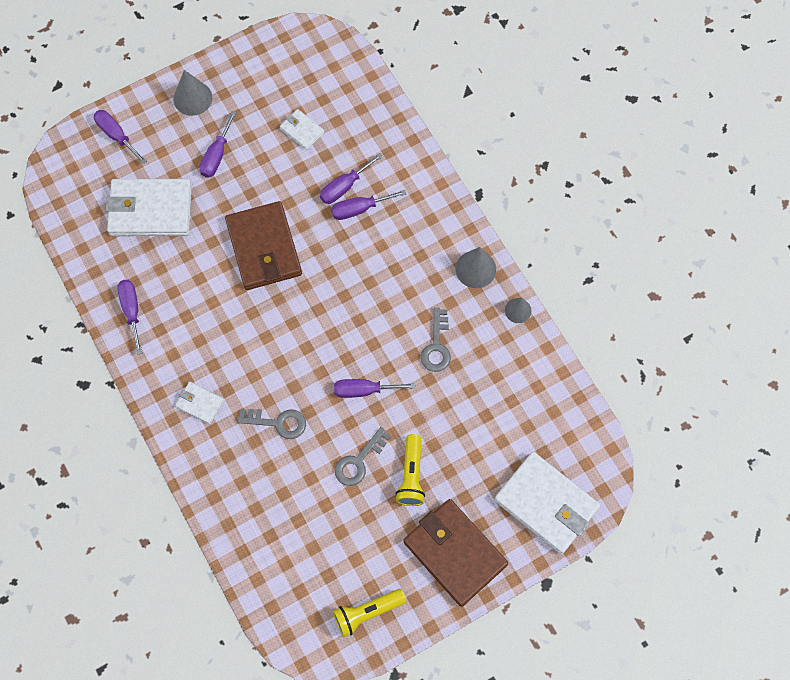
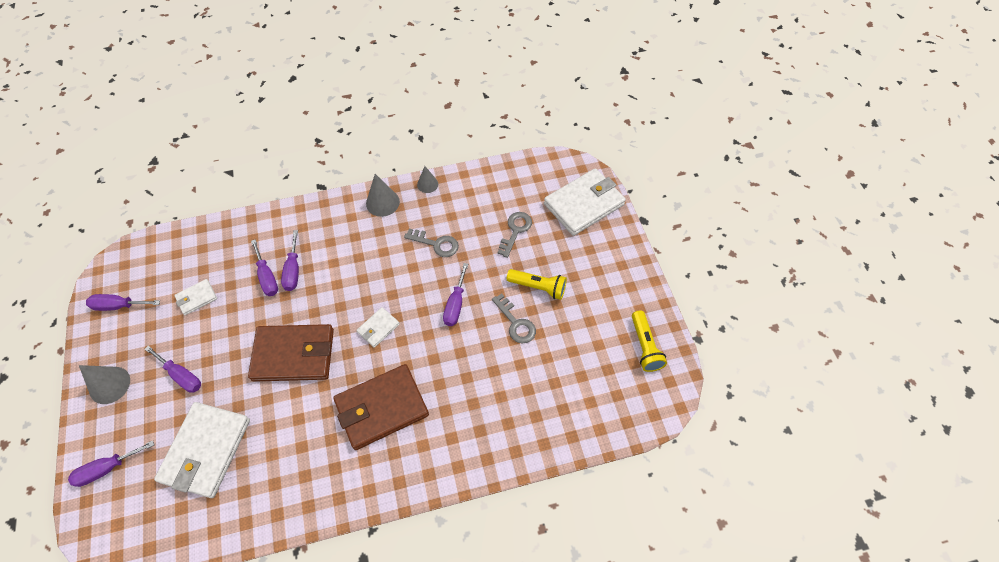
camera: 75 degrees left, 10 degrees down
purple screwdriver [118,280,142,355] -> purple screwdriver moved to [86,294,160,311]
white wallet [175,382,224,424] -> white wallet moved to [356,307,400,348]
grey key [237,409,306,439] -> grey key moved to [498,212,532,258]
brown wallet [404,499,508,607] -> brown wallet moved to [333,364,429,450]

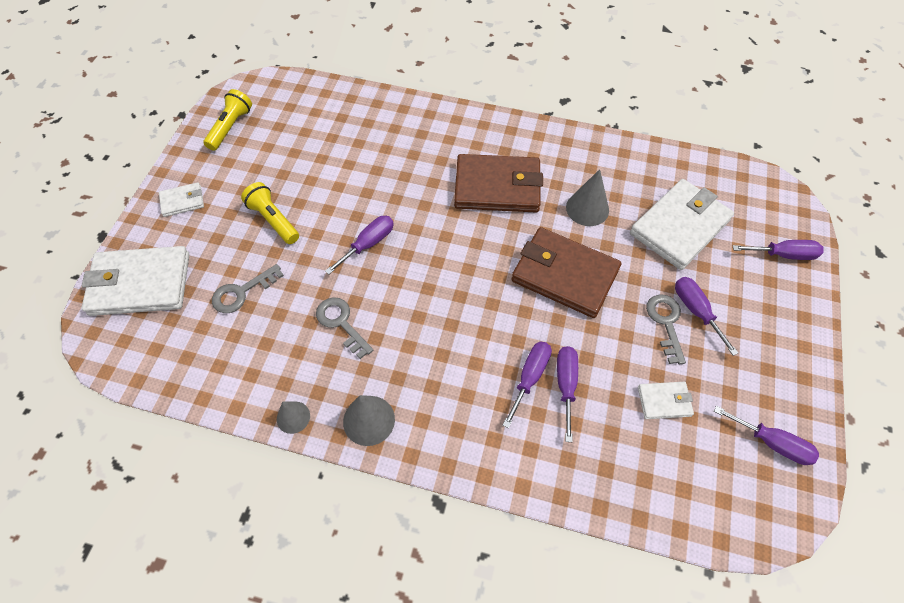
camera: 150 degrees left, 0 degrees up
grey cone [79,365,130,404] -> grey cone moved to [566,169,609,226]
white wallet [356,307,400,348] -> white wallet moved to [159,182,204,217]
grey key [492,294,536,343] -> grey key moved to [646,295,686,365]

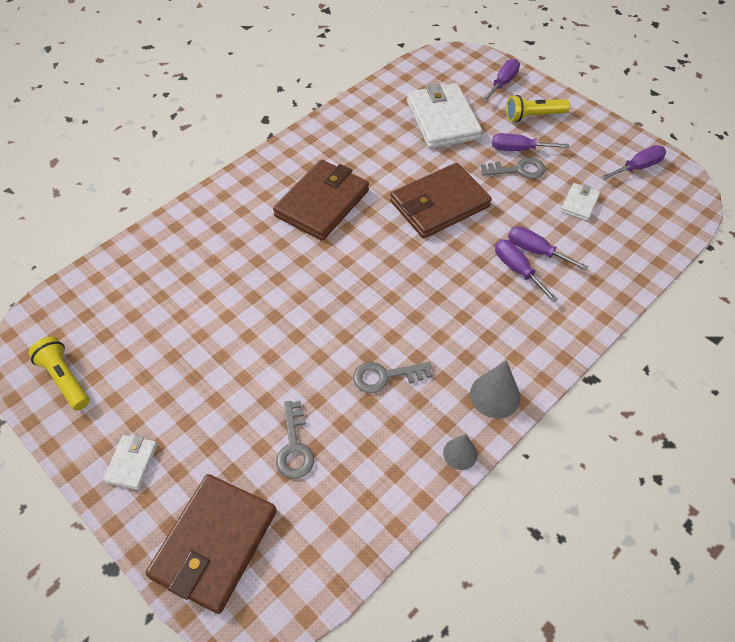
camera: 60 degrees left, 5 degrees down
white wallet [81,246,189,316] -> brown wallet [146,474,277,614]
yellow flashlight [241,182,299,244] -> yellow flashlight moved to [506,95,570,122]
purple screwdriver [325,216,394,274] -> none
grey cone [566,169,609,226] -> none
grey key [646,295,686,365] -> grey key turned 150 degrees clockwise [481,157,545,179]

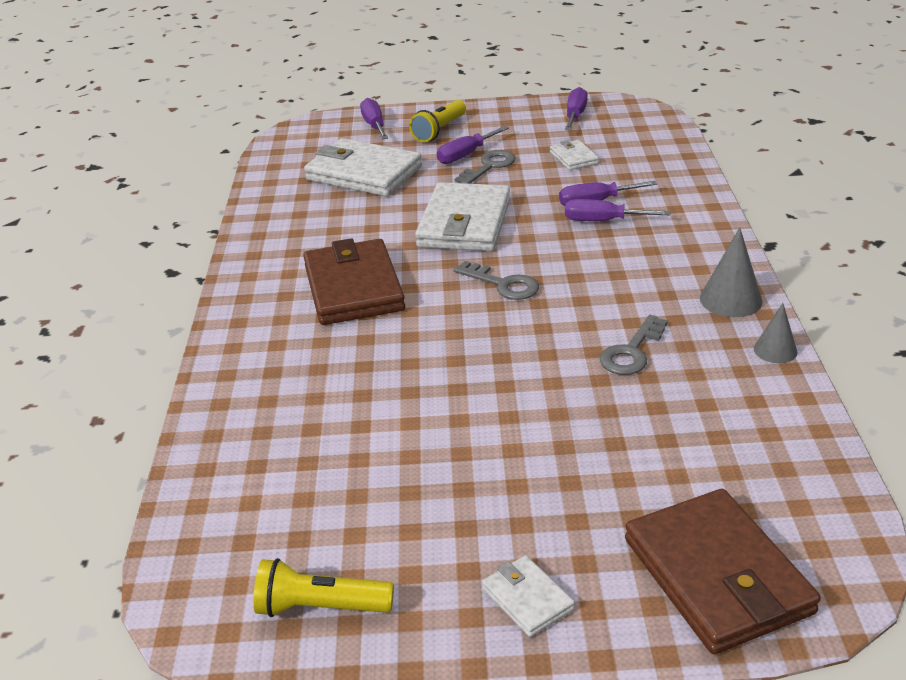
camera: 45 degrees left, 20 degrees down
grey key [276,401,315,479] -> grey key moved to [453,261,539,300]
brown wallet [390,163,492,238] -> white wallet [415,182,510,251]

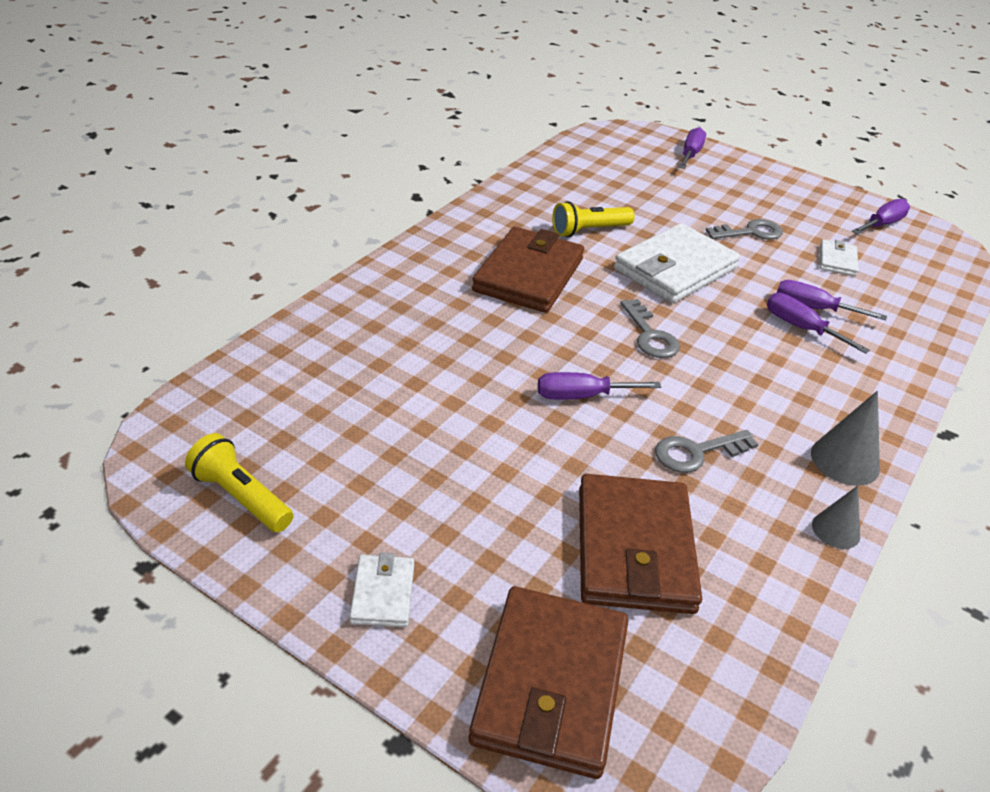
camera: 30 degrees right, 5 degrees up
white wallet [304,138,422,196] -> none
yellow flashlight [409,100,466,142] -> yellow flashlight moved to [552,201,635,237]
purple screwdriver [437,126,509,164] -> purple screwdriver moved to [538,372,661,400]
none -> brown wallet [579,474,702,614]

